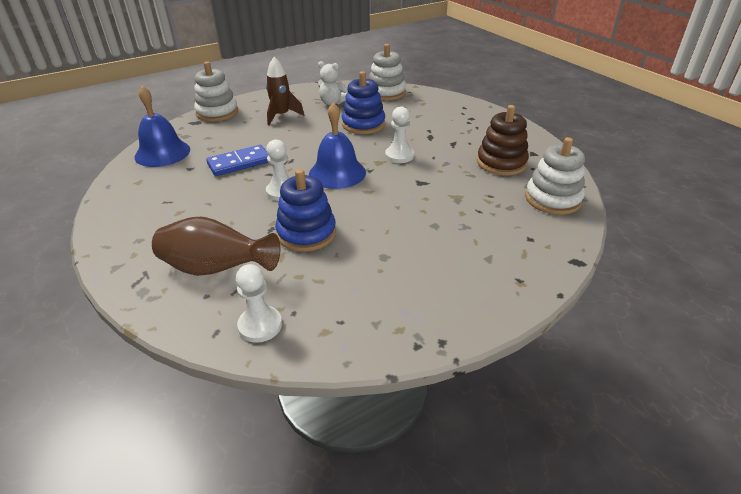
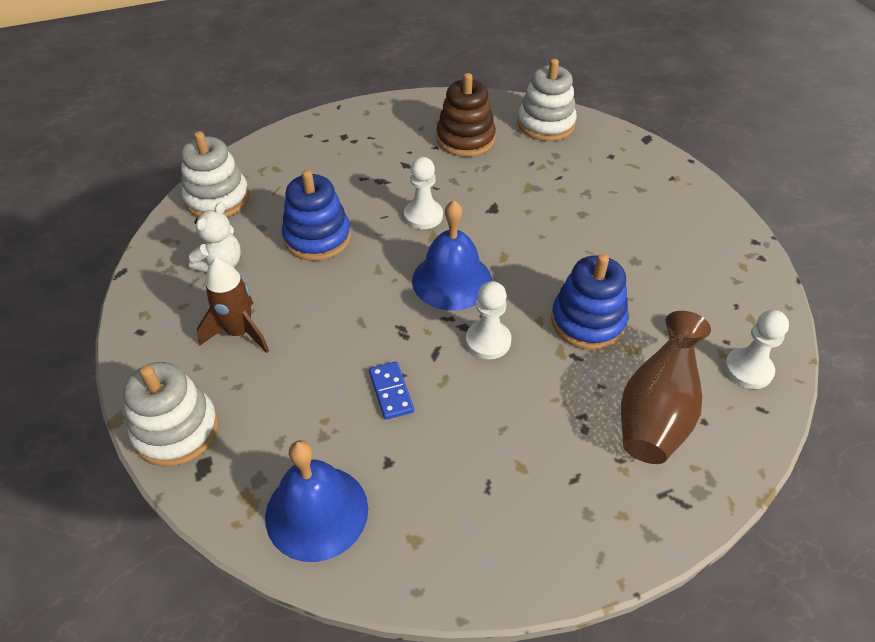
camera: 80 degrees left, 10 degrees up
blue domino [206,145,268,176] -> blue domino [369,362,414,420], size x0.65

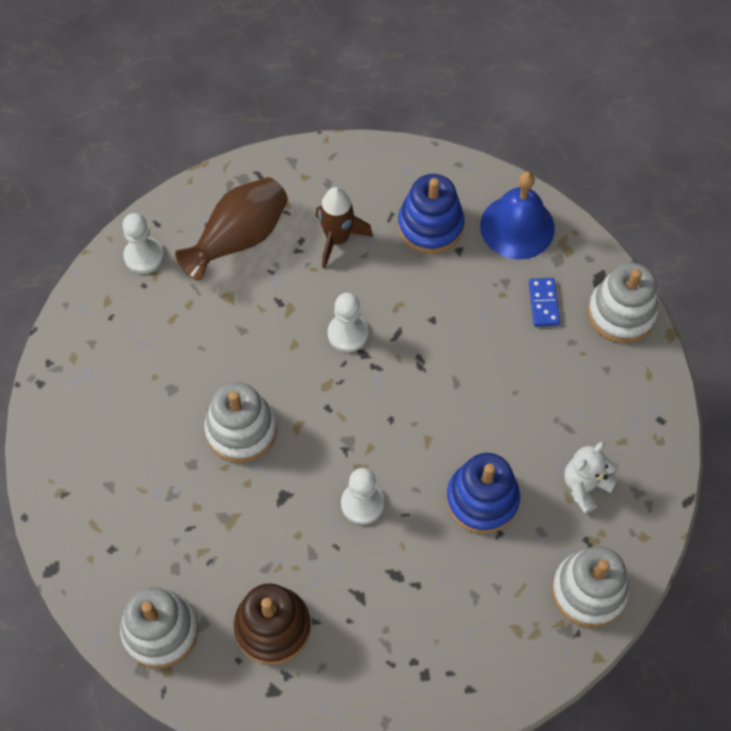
camera: 165 degrees left, 15 degrees up
brown rocket [197,257,269,353] -> brown rocket moved to [316,187,373,268]
blue domino [369,362,414,420] -> blue domino moved to [529,278,560,327]
blue bell [412,200,492,311] -> none
blue stacking toy [551,254,628,350] -> blue stacking toy moved to [398,174,464,254]
none -> white stacking toy [205,382,277,463]

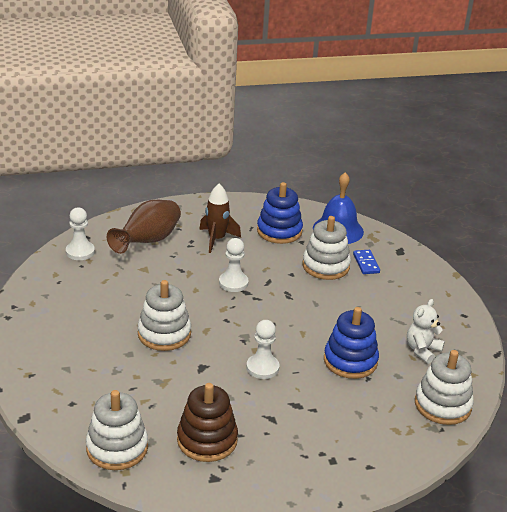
camera: 10 degrees left, 30 degrees down
white stacking toy [588,263,659,343] -> white stacking toy moved to [302,216,351,280]

